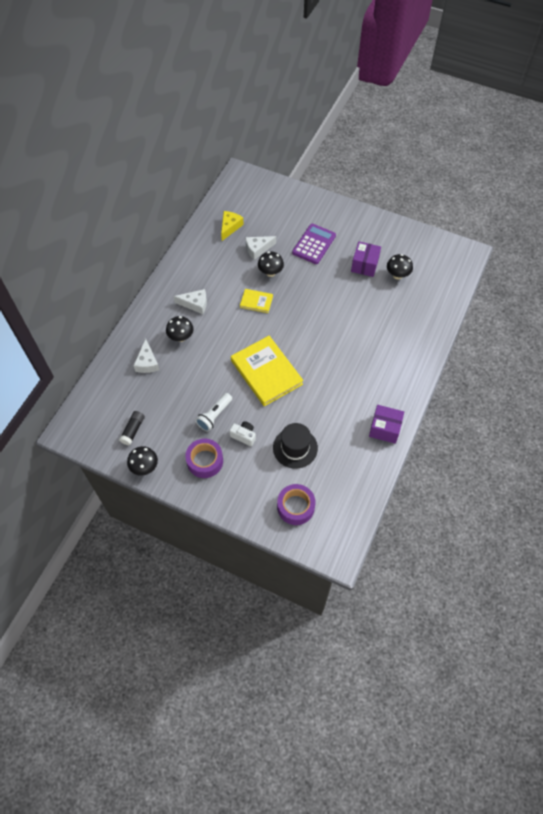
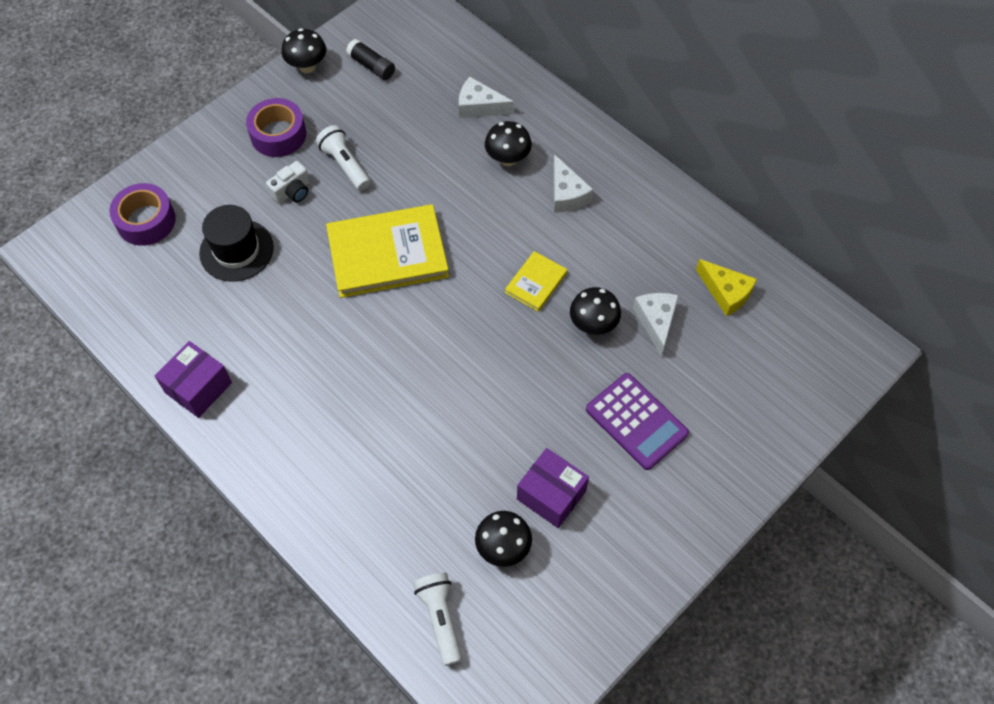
camera: 110 degrees right, 0 degrees up
white cheese [173,289,207,314] -> white cheese turned 45 degrees counterclockwise [553,154,593,213]
none -> white flashlight [413,573,462,666]

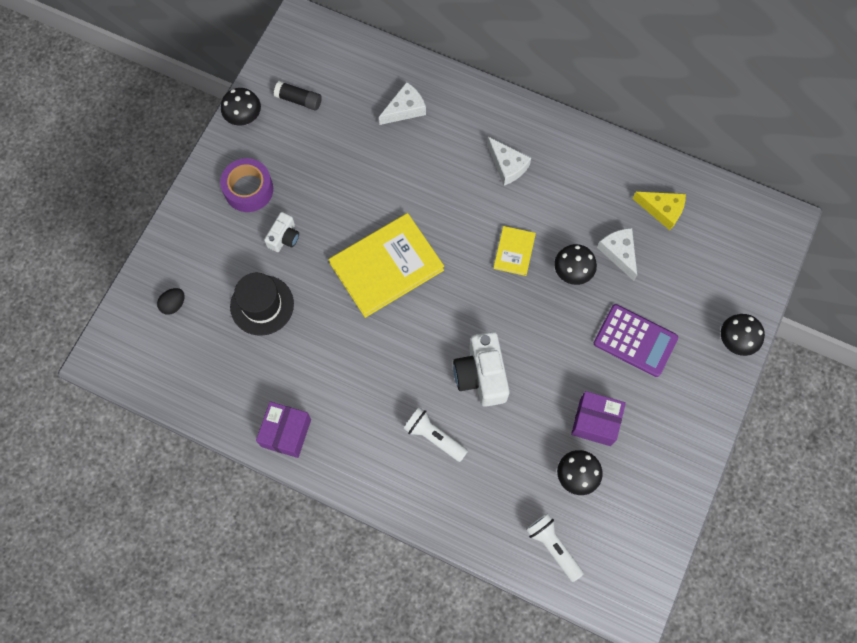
camera: 20 degrees left, 10 degrees up
purple tape [109,183,176,246] -> black egg [157,288,185,315]
white flashlight [316,125,370,191] -> white flashlight moved to [403,407,468,462]
white cheese [459,77,514,118] -> white cheese turned 150 degrees clockwise [379,82,426,125]
black mushroom [485,121,532,166] -> black mushroom moved to [721,314,765,356]
none -> white camera [453,332,510,407]

